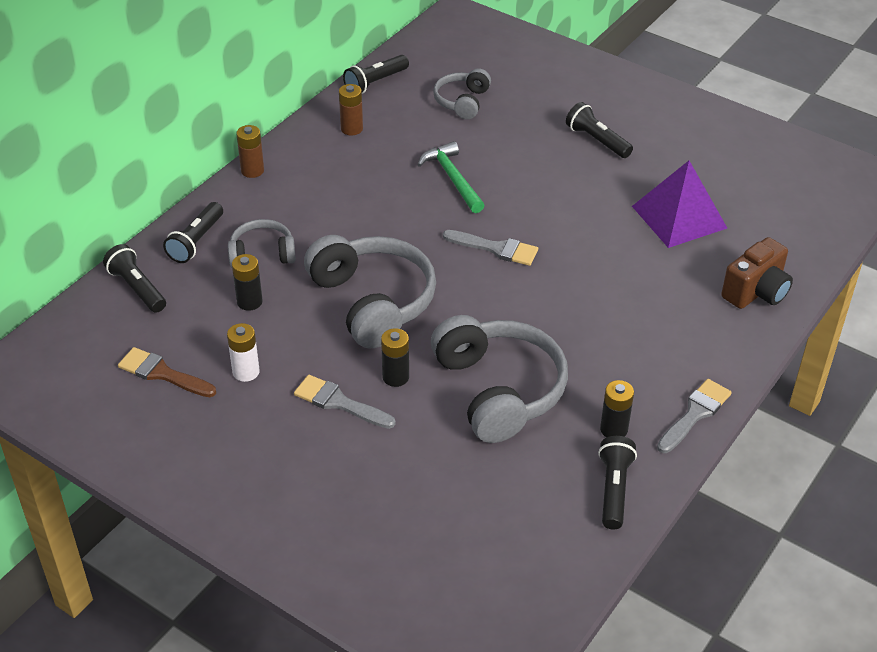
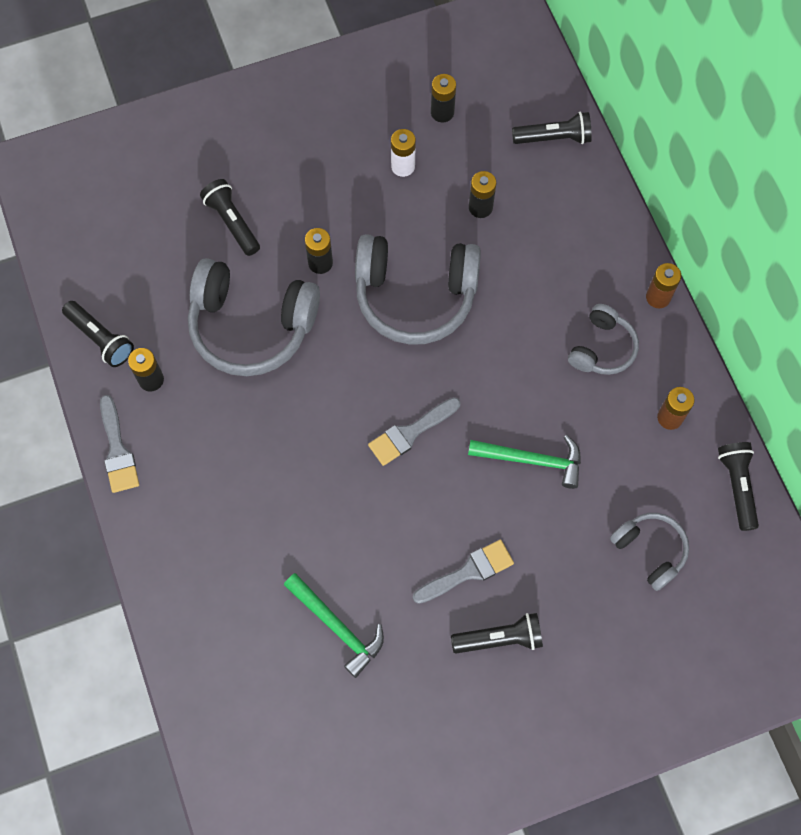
camera: 125 degrees right, 25 degrees up
brown brush [118,347,216,397] -> black battery [431,74,456,122]
black flashlight [163,202,223,263] -> black flashlight moved to [200,179,260,256]
grey headphones [228,219,296,267] -> grey headphones moved to [568,304,639,375]
grey brush [294,375,396,429] -> grey brush moved to [413,540,514,604]
purple pyramid [632,161,727,248] -> green hammer [284,573,384,678]
brown camera [721,237,793,309] -> none

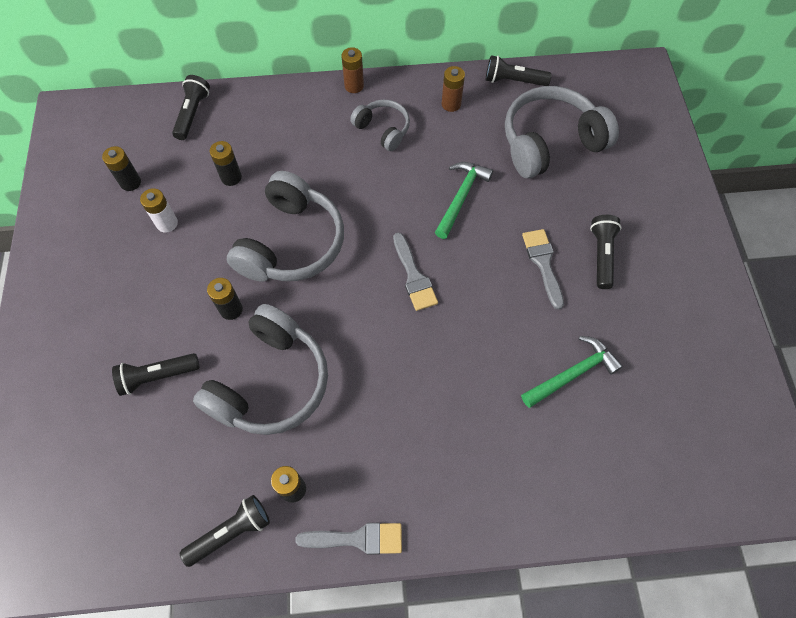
camera: 75 degrees left, 5 degrees down
grey headphones [610,513,689,591] -> grey headphones [505,86,619,178], size x1.84

